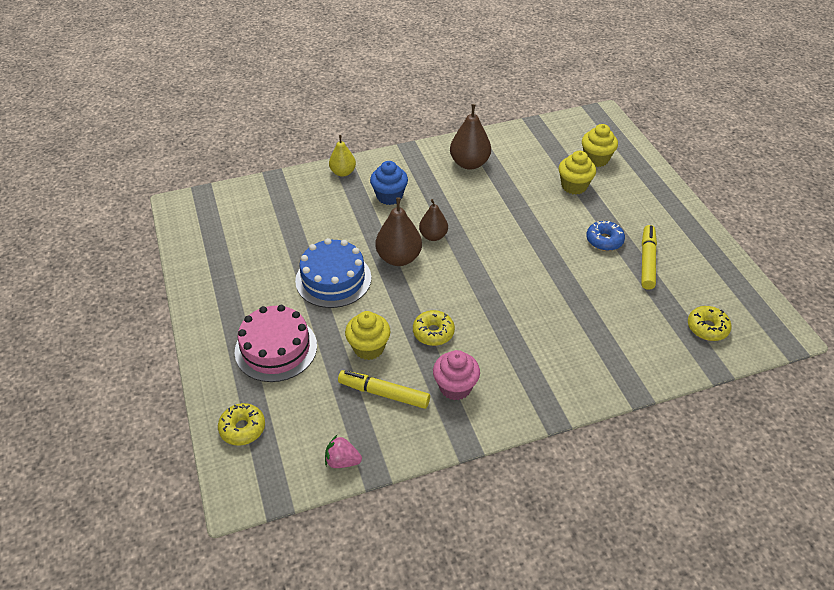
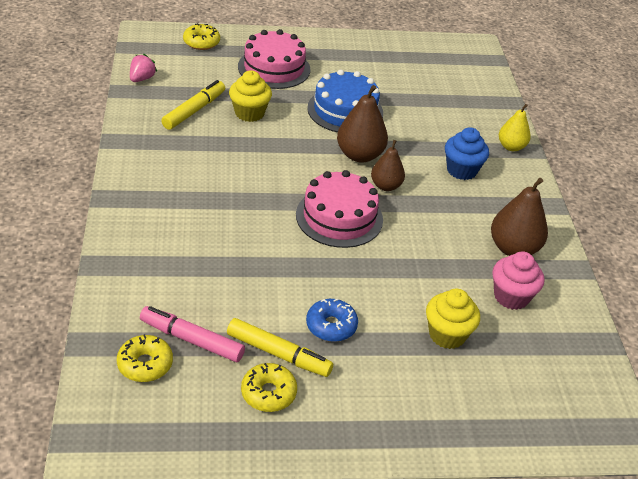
camera: 100 degrees right, 5 degrees down
yellow donut [413,310,455,346] -> yellow donut moved to [241,363,297,412]
pink cupcake [433,350,480,400] -> pink cupcake moved to [492,252,544,310]
yellow cupcake [582,124,618,167] -> none
none -> pink marker [140,306,245,362]
none -> pink cake [296,170,383,248]

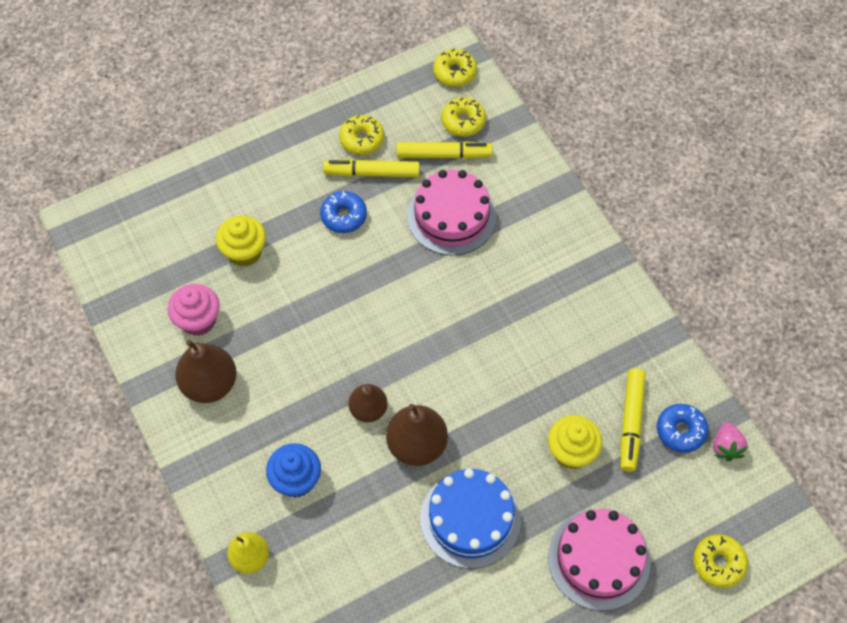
camera: 160 degrees right, 20 degrees up
pink marker [140,306,245,362] -> yellow marker [397,141,492,159]
pink cake [296,170,383,248] -> pink cake moved to [407,170,496,255]
none -> yellow donut [433,49,477,87]
none -> blue donut [657,404,708,453]

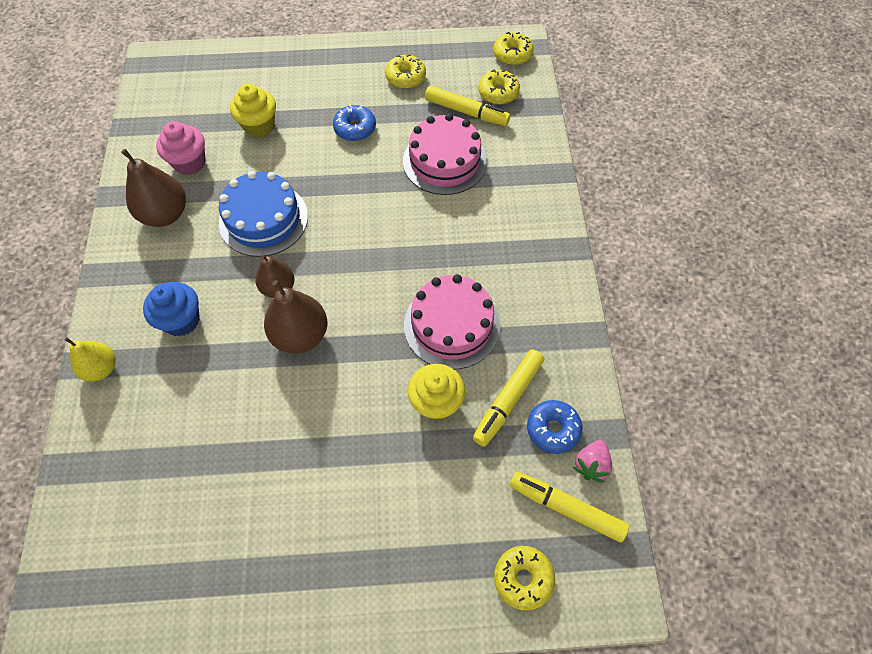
camera: 25 degrees right, 0 degrees up
yellow marker [323,159,420,177] -> yellow marker moved to [509,472,629,543]
blue cake [420,469,521,569] -> blue cake moved to [219,171,308,257]
pink cake [548,509,651,611] -> pink cake moved to [404,274,500,369]

